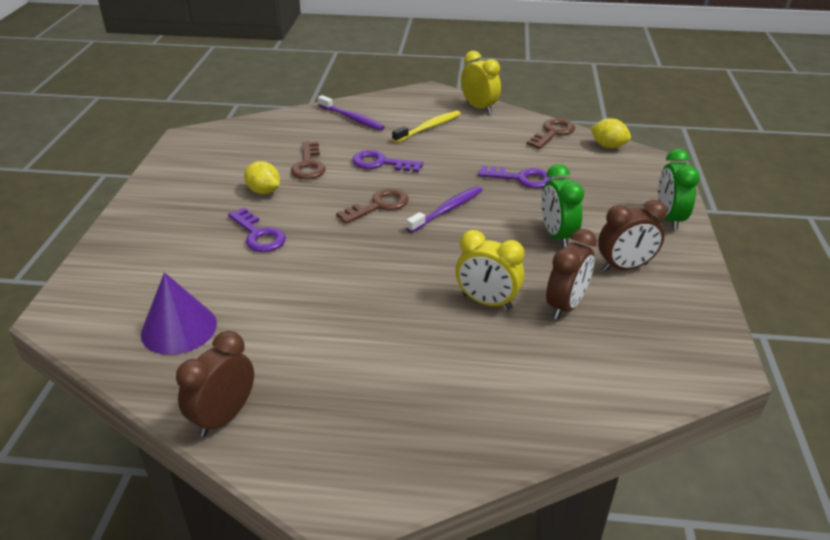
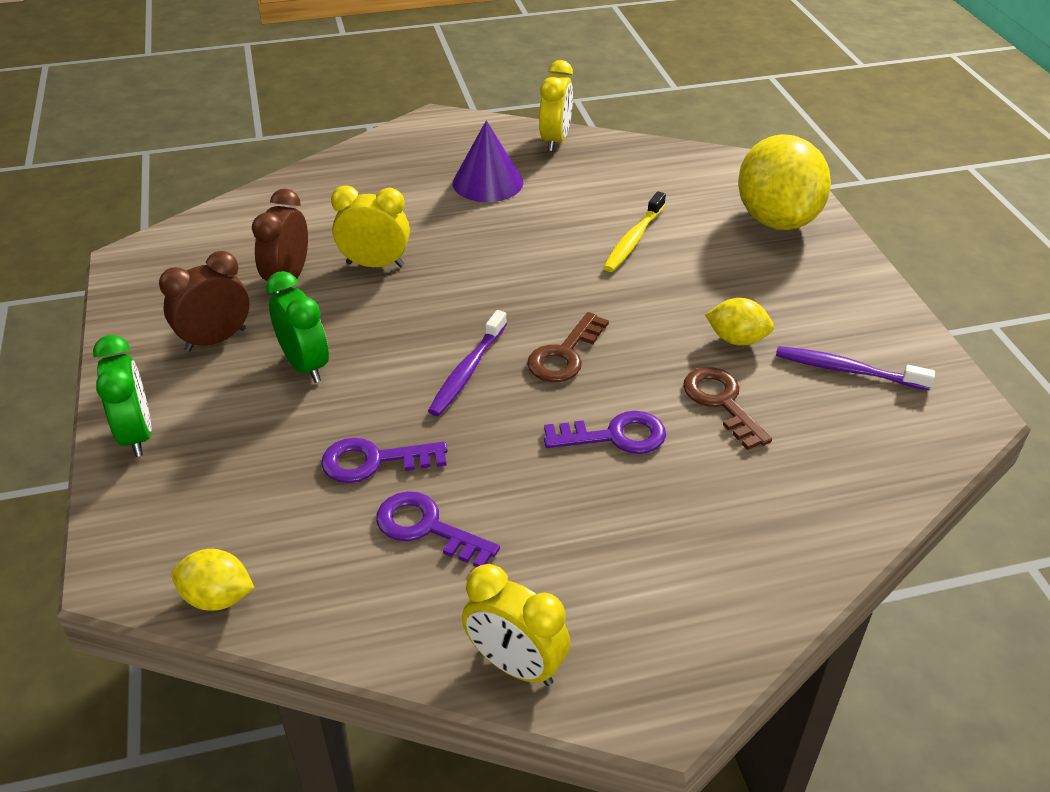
camera: 160 degrees right, 5 degrees up
purple cone [141,272,217,355] -> purple cone moved to [453,120,524,202]
brown clock [176,331,254,437] -> yellow clock [539,60,573,151]
purple key [228,208,286,252] -> purple key moved to [376,491,500,567]
purple toothbrush [318,95,385,130] -> purple toothbrush moved to [776,346,935,390]
yellow toothbrush [392,111,461,143] -> yellow toothbrush moved to [603,191,666,272]
brown key [527,118,575,149] -> none
none -> yellow lemon [738,134,831,230]

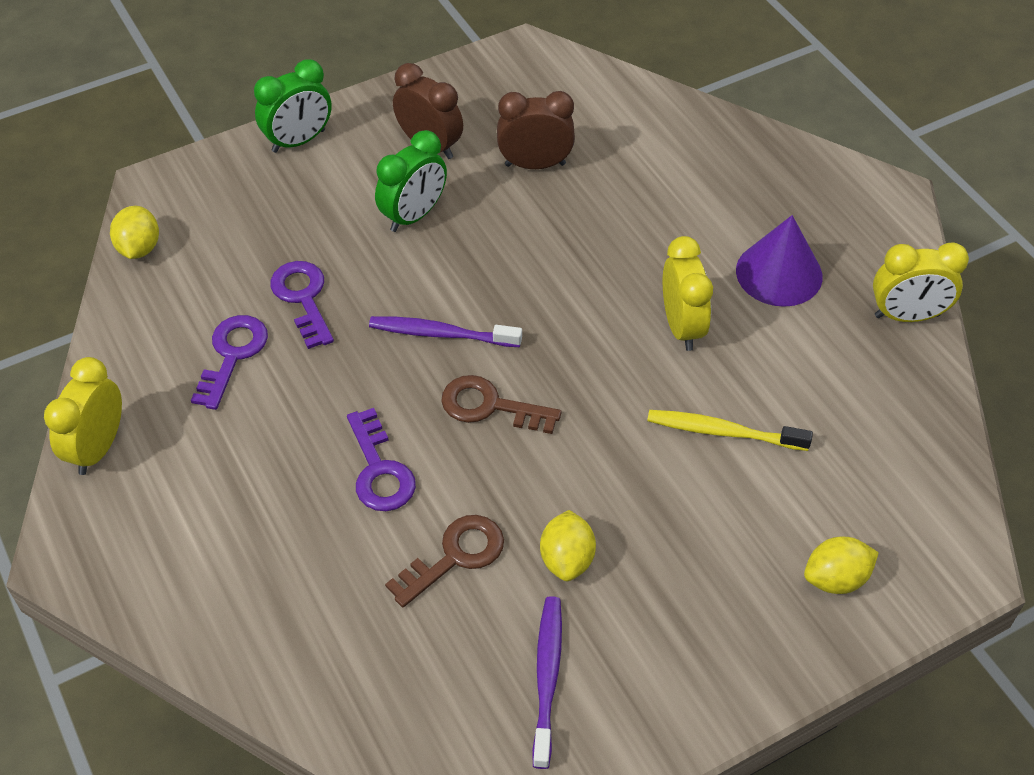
camera: 75 degrees right, 10 degrees up
yellow clock [331,185,410,267] -> yellow clock moved to [663,236,713,351]
yellow lemon [738,134,831,230] -> yellow lemon [804,537,879,594], size x0.47

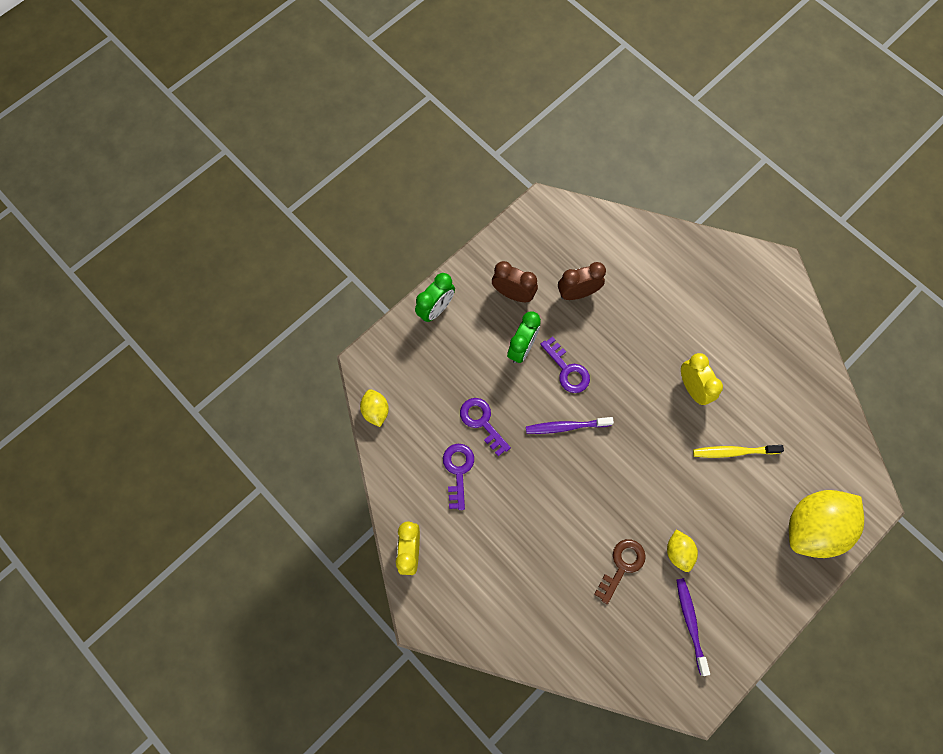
camera: 15 degrees left, 20 degrees up
purple key [347,408,416,511] -> purple key moved to [540,336,590,393]
brown key [441,375,561,434] -> none
purple cone [736,215,823,307] -> none
yellow lemon [804,537,879,594] -> yellow lemon [789,490,864,558], size x2.12
yellow clock [873,242,969,322] -> none

